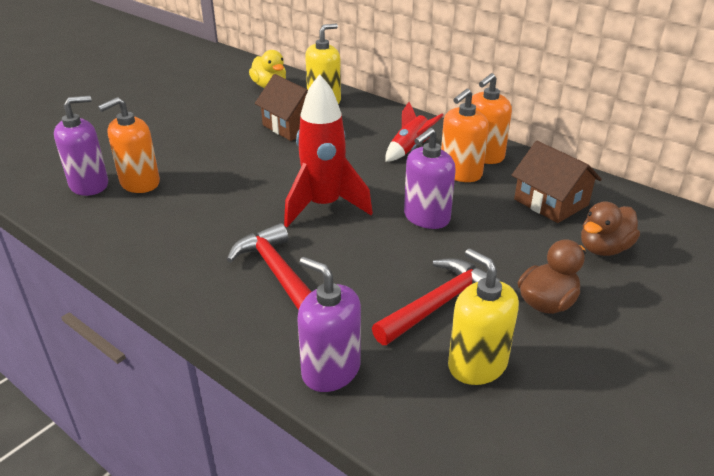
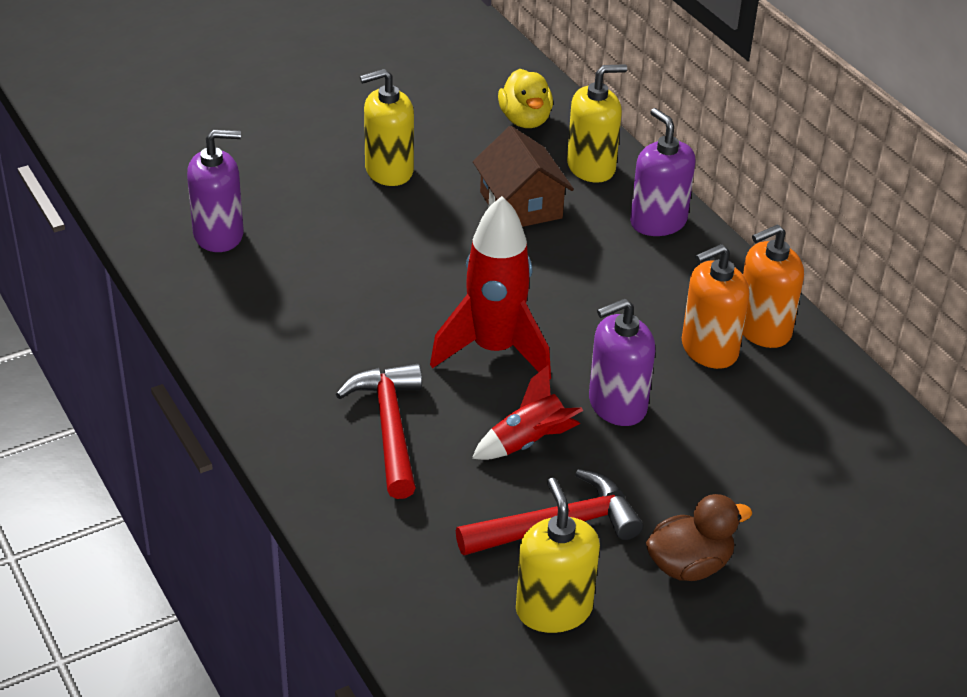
camera: 20 degrees right, 5 degrees up
orange soap dispenser [98,97,160,193] -> none
purple soap dispenser [297,257,361,392] -> purple soap dispenser moved to [630,108,696,236]
red rocket [385,102,444,162] -> red rocket moved to [472,365,583,460]
brown house [512,141,602,223] -> none
brown duck [581,201,640,256] -> none
none -> yellow soap dispenser [360,69,414,186]

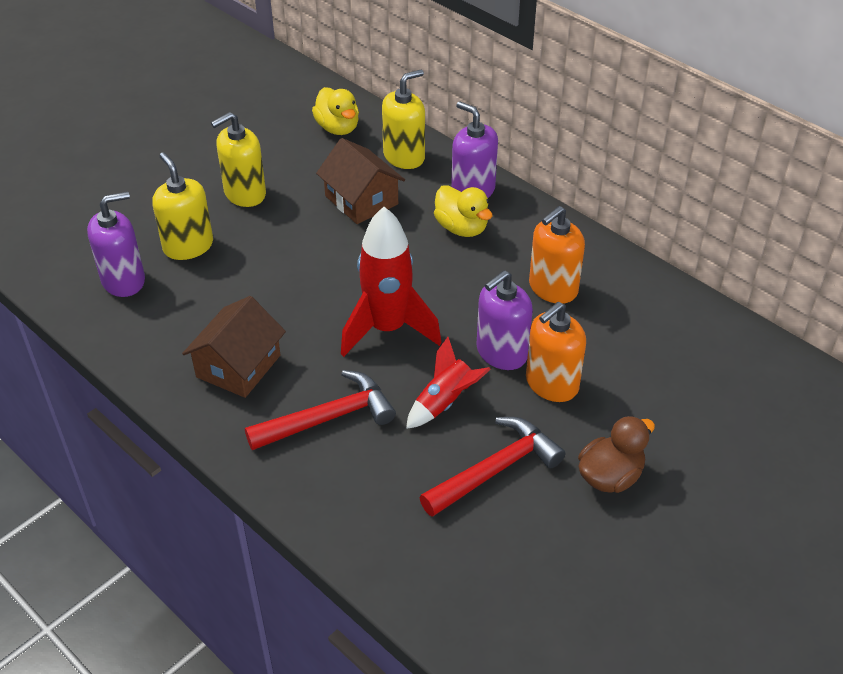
camera: 15 degrees left, 5 degrees up
red hammer [336,364,422,499] -> red hammer turned 90 degrees clockwise [245,370,396,450]
yellow soap dispenser [516,478,600,633] -> yellow soap dispenser moved to [152,153,213,260]
orange soap dispenser [743,224,804,348] -> orange soap dispenser moved to [526,302,586,402]
none -> brown house [182,296,286,398]
none -> yellow duck [434,185,493,237]

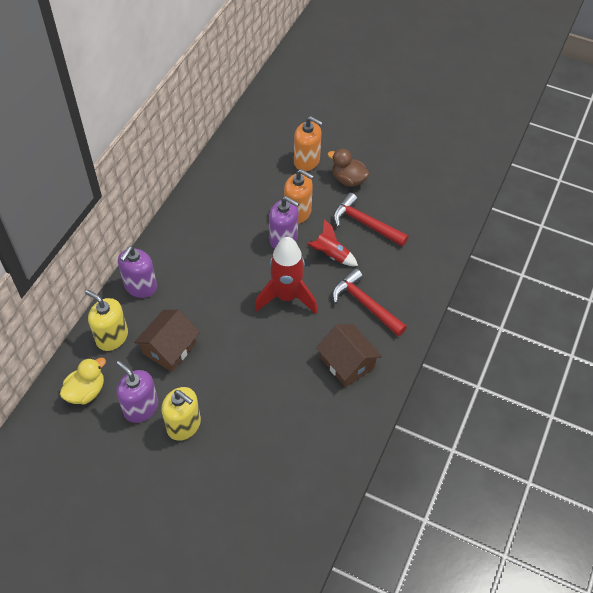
camera: 110 degrees left, 10 degrees up
purple soap dispenser [87,192,145,297] -> purple soap dispenser moved to [116,361,158,423]
yellow soap dispenser [152,153,213,260] -> none
brown house [182,296,286,398] -> brown house turned 45 degrees clockwise [316,324,382,387]
yellow duck [434,185,493,237] -> none
orange soap dispenser [529,206,585,304] -> orange soap dispenser moved to [294,116,323,171]

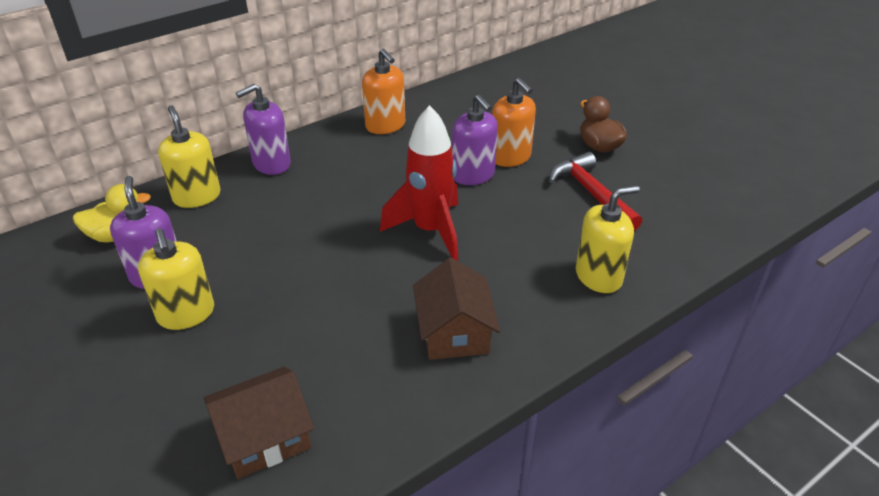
camera: 30 degrees right, 15 degrees down
brown house [134,310,200,372] -> brown house moved to [204,366,314,479]
orange soap dispenser [294,116,323,171] -> orange soap dispenser moved to [362,49,405,134]
red rocket [307,219,358,266] -> none
red hammer [332,268,407,336] -> none
none -> yellow soap dispenser [576,185,640,293]

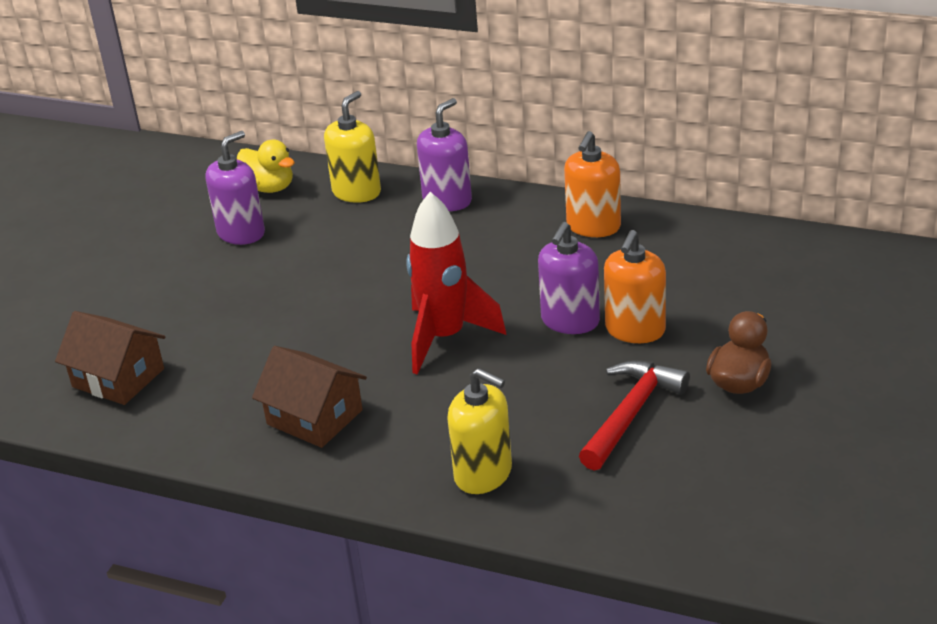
camera: 60 degrees right, 5 degrees down
yellow soap dispenser [138,228,214,330] -> none
purple soap dispenser [236,84,291,175] -> purple soap dispenser turned 105 degrees clockwise [417,98,472,211]
brown house [413,258,500,360] -> brown house turned 75 degrees clockwise [252,346,367,448]

